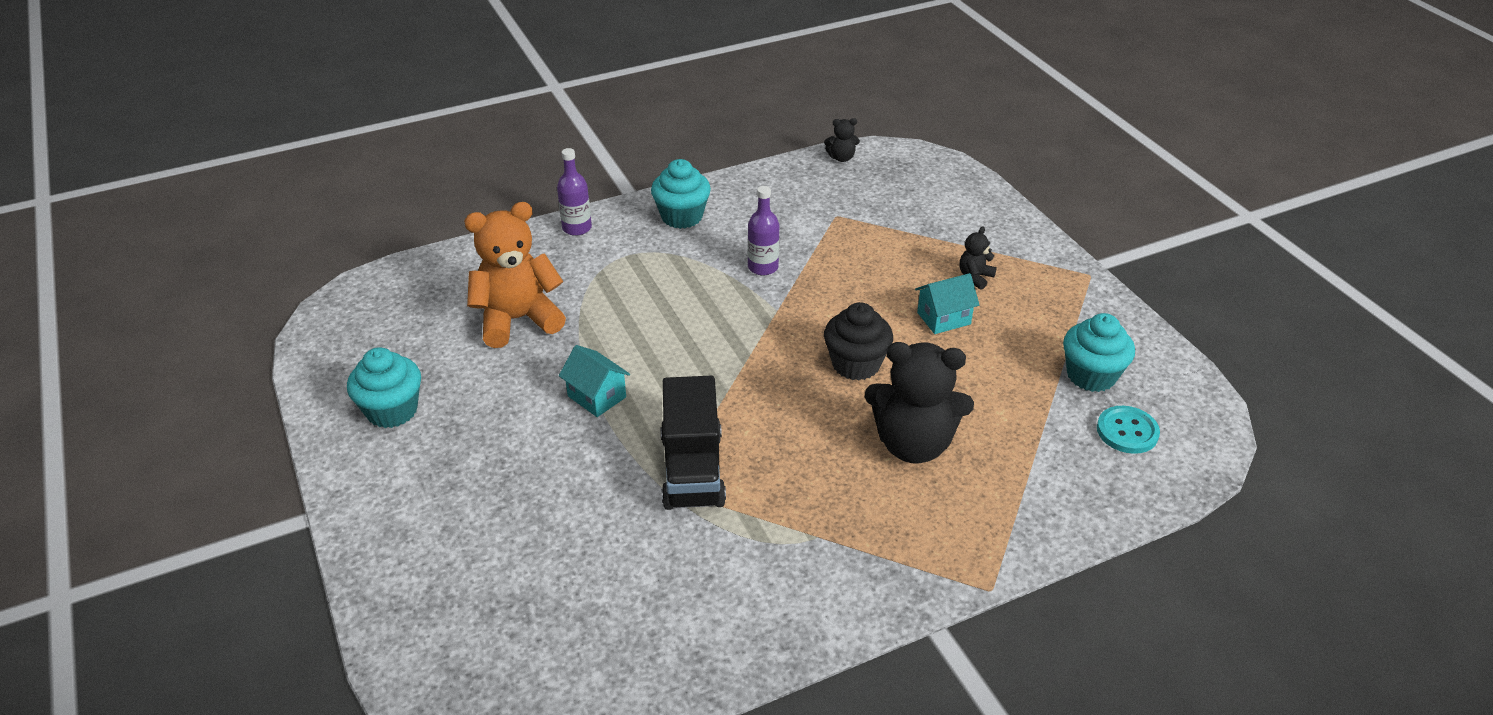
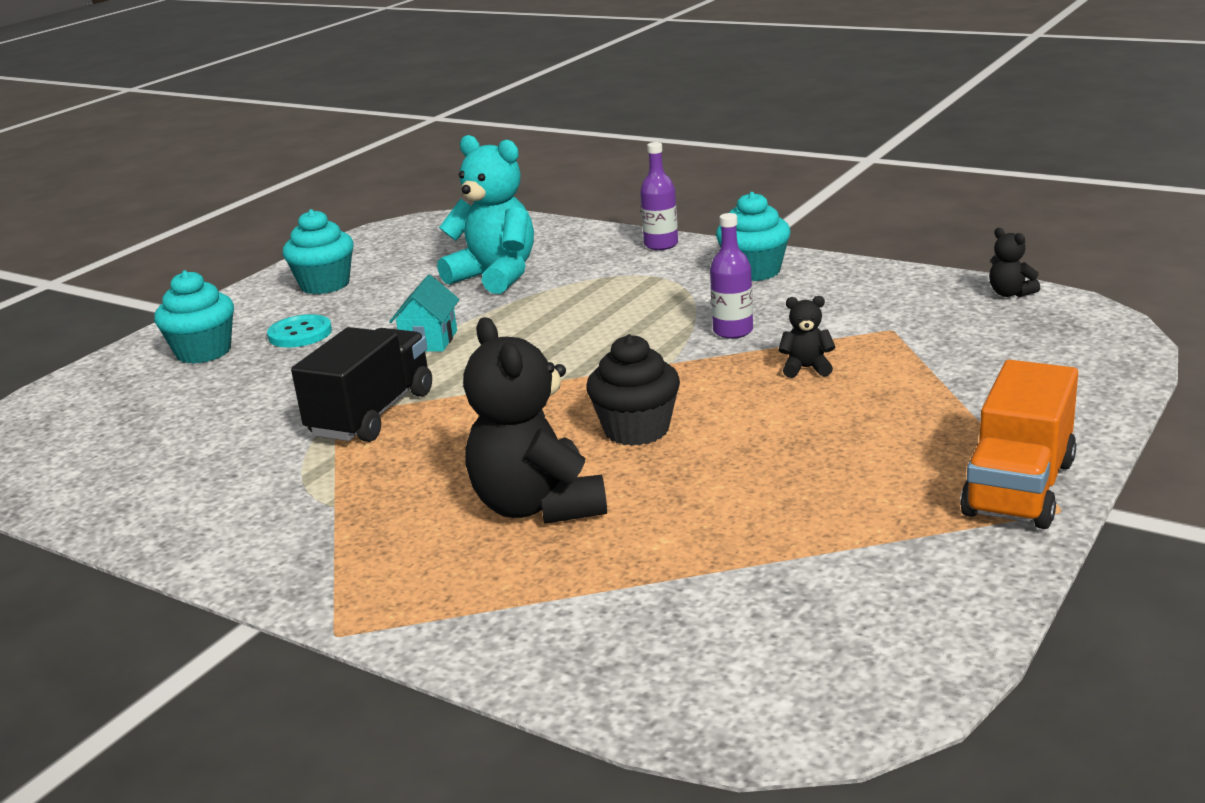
camera: 60 degrees right, 15 degrees down
orange teddy bear [464,202,566,348] -> turquoise teddy bear [437,135,534,294]
black truck [661,376,726,510] -> black truck turned 150 degrees clockwise [291,327,432,442]
turquoise house [915,273,979,334] -> none
black teddy bear [960,226,997,290] -> black teddy bear moved to [778,296,835,378]
turquoise cupcake [1063,313,1135,392] -> turquoise cupcake moved to [154,270,234,364]
turquoise button [1097,406,1160,454] -> turquoise button moved to [267,314,332,347]
none -> orange truck [960,360,1078,529]

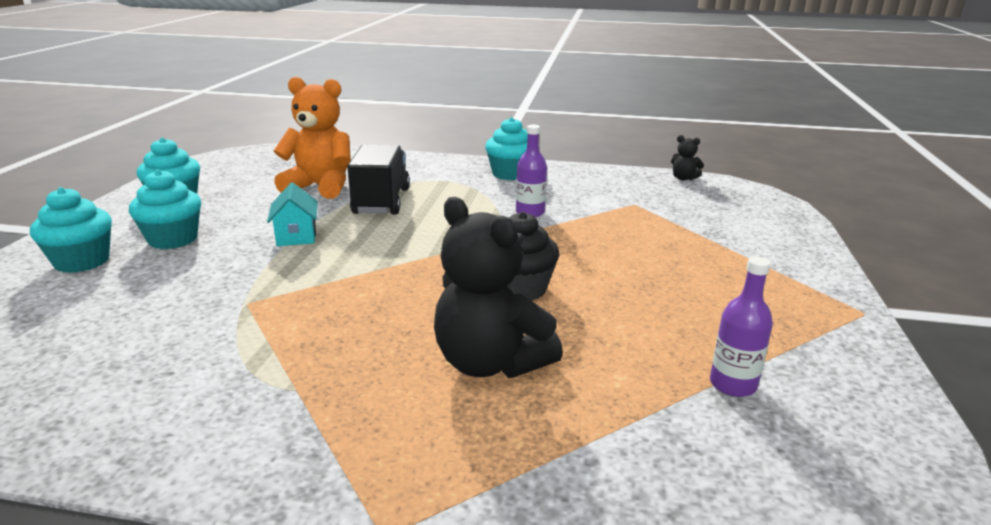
camera: 25 degrees left, 0 degrees up
turquoise button [267,314,332,347] -> turquoise cupcake [129,169,201,249]
black truck [291,327,432,442] -> black truck moved to [347,145,410,215]
turquoise teddy bear [437,135,534,294] -> orange teddy bear [273,77,351,199]
purple bottle [640,142,678,250] -> purple bottle moved to [710,256,773,397]
black teddy bear [778,296,835,378] -> none
orange truck [960,360,1078,529] -> none

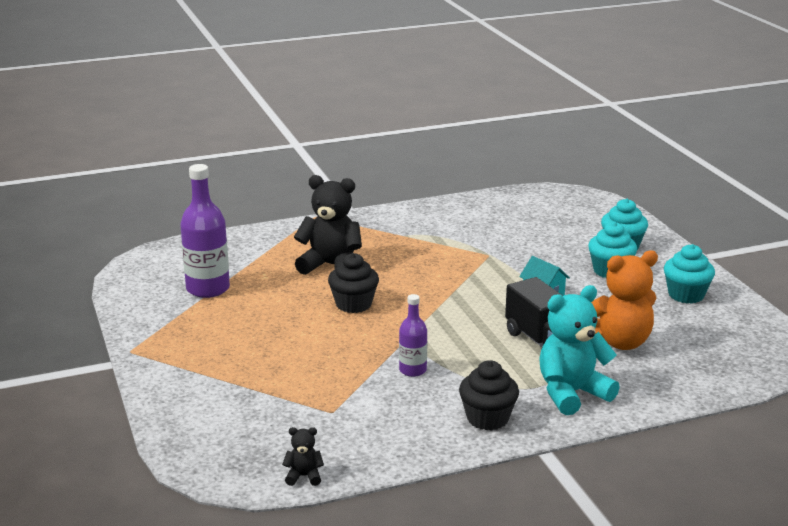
camera: 150 degrees right, 0 degrees up
turquoise cupcake [485,117,528,180] -> black cupcake [459,360,519,430]
purple bottle [710,256,773,397] -> purple bottle [180,164,230,298], size x1.77
none -> turquoise teddy bear [539,285,620,415]

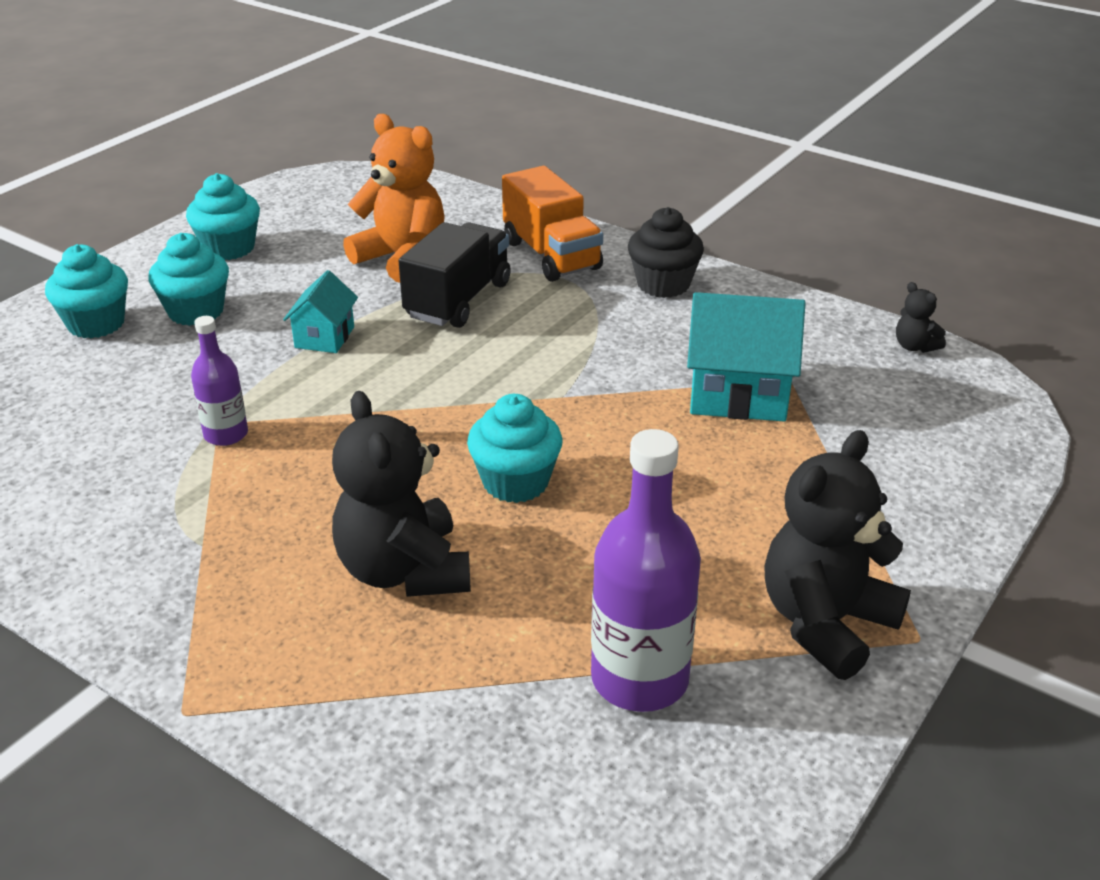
camera: 125 degrees left, 10 degrees up
black cupcake [328,253,379,313] -> turquoise cupcake [467,394,563,503]
purple bottle [399,294,427,377] -> purple bottle moved to [191,316,248,446]
turquoise teddy bear [539,285,620,415] -> orange truck [502,166,603,282]
none -> turquoise house [687,292,805,421]
none -> black teddy bear [764,430,911,680]

